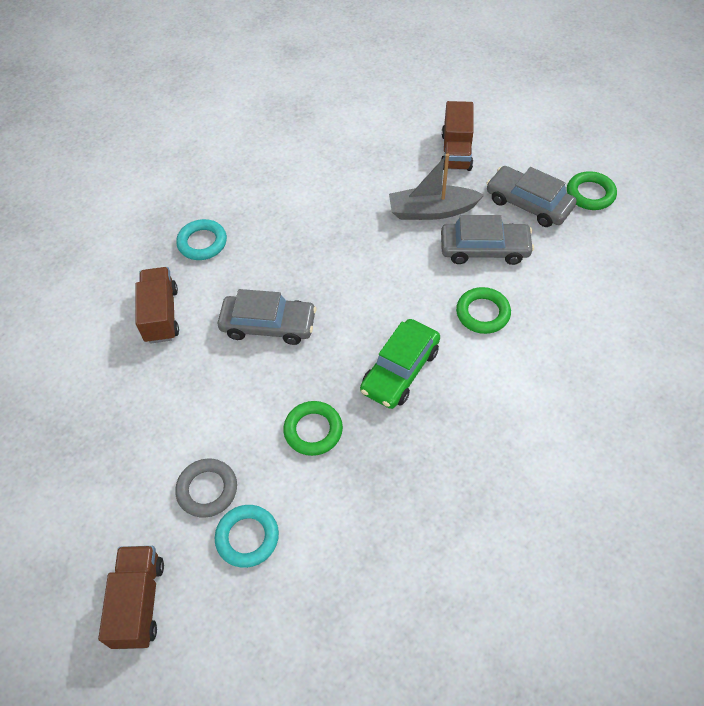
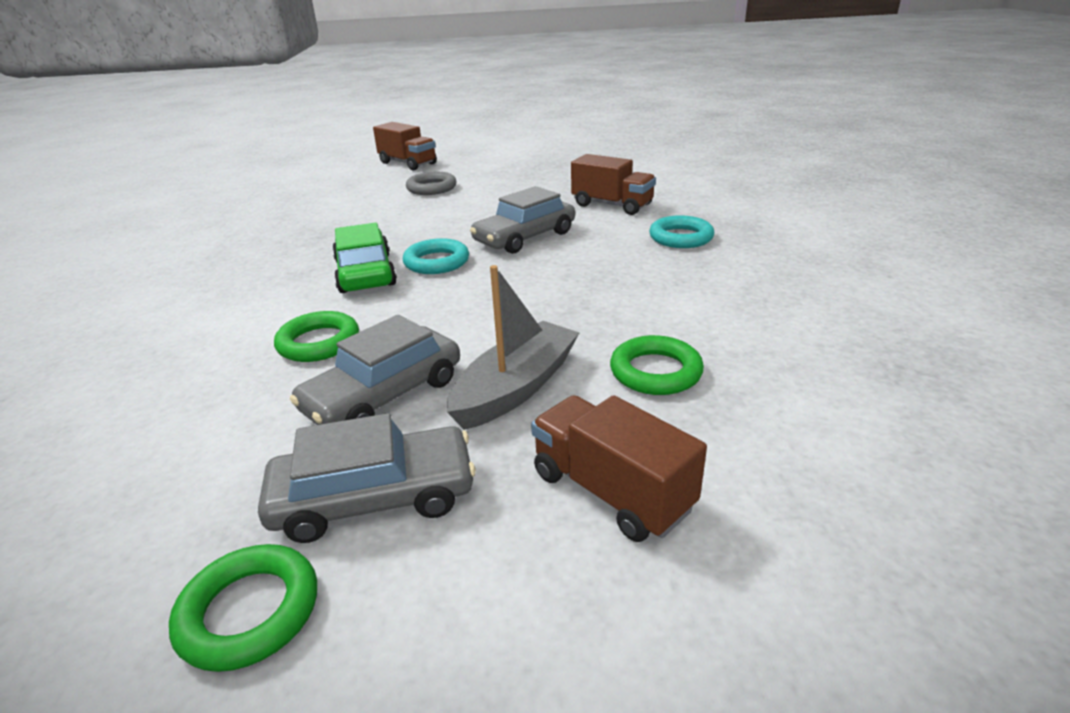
camera: 130 degrees right, 25 degrees down
turquoise ring [215,505,279,568] -> turquoise ring moved to [403,238,469,274]
green ring [283,401,343,456] -> green ring moved to [610,335,704,395]

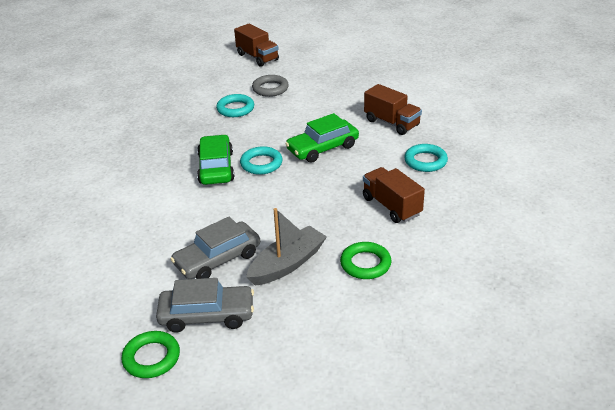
camera: 10 degrees right, 5 degrees up
green ring [274,311,359,362] -> none
grey car [470,186,575,254] -> green car [285,113,359,163]
brown truck [531,395,707,542] -> brown truck moved to [363,167,425,223]
none -> turquoise ring [216,94,254,117]

